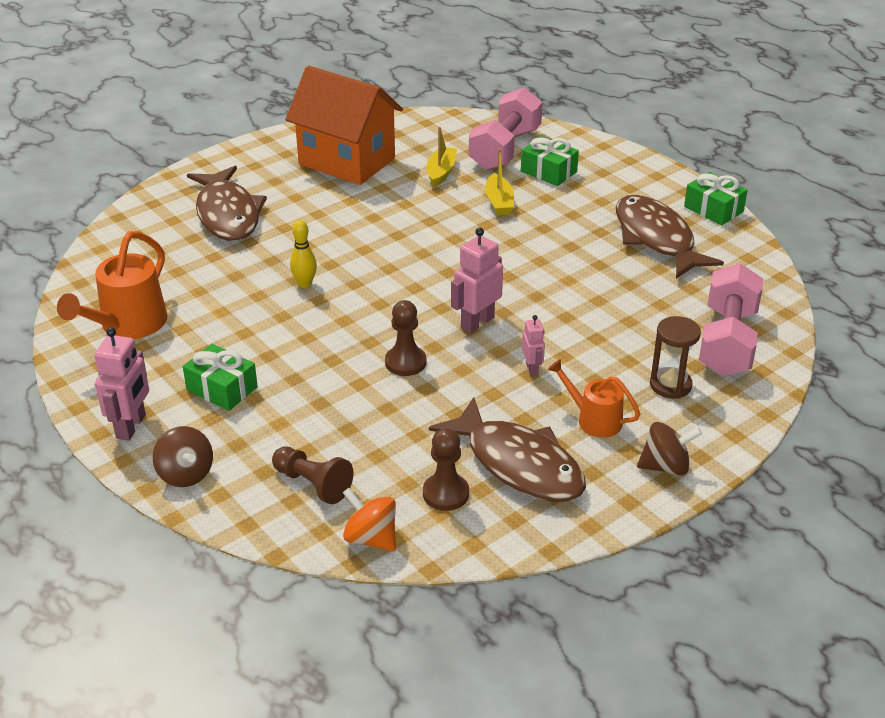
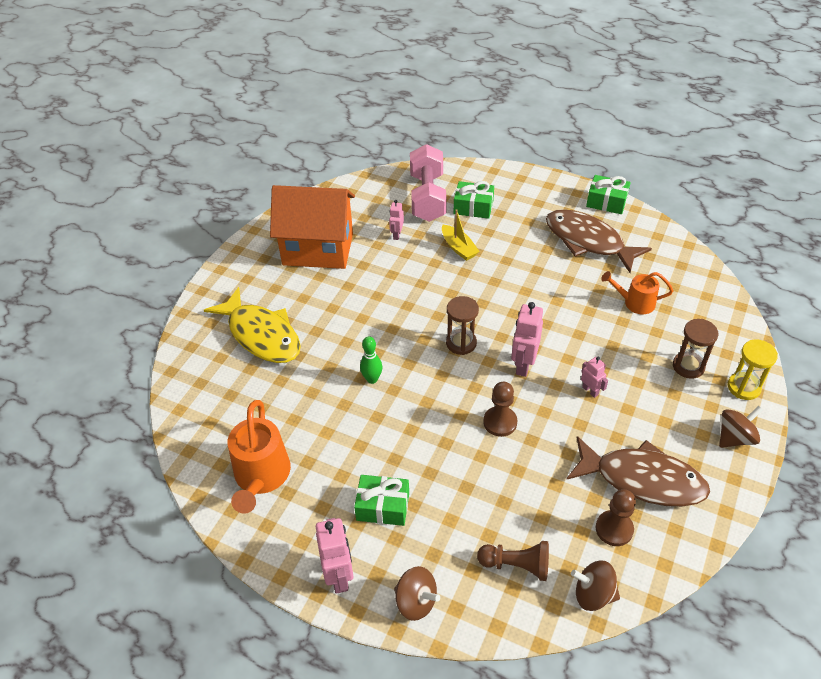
camera: 25 degrees left, 10 degrees up
brown fish [187,166,267,241] -> yellow fish [204,287,301,363]
yellow bowling pin [290,220,317,288] -> green bowling pin [360,336,382,384]
orange spinning top [343,488,396,552] -> brown spinning top [571,561,620,611]
yellow boat [426,127,457,187] -> pink robot [389,200,404,240]
orange watering can [547,359,640,438] -> orange watering can moved to [601,271,673,314]
pink dumbbell [699,263,763,376] -> none
none -> brown hourglass [446,296,479,355]
none -> yellow hourglass [728,340,778,400]

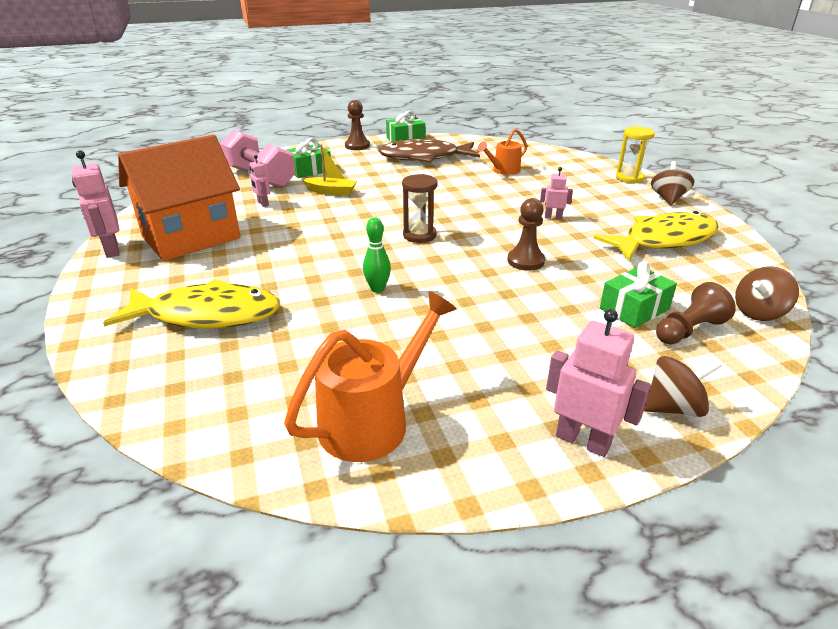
camera: 45 degrees left, 15 degrees down
orange watering can [228,400,291,514] -> orange watering can turned 90 degrees counterclockwise [284,291,457,462]
green gift [354,475,409,526] -> green gift moved to [600,261,677,328]
pink robot [511,302,543,377] -> pink robot moved to [72,150,120,258]
brown fish [566,436,710,507] -> yellow fish [593,211,719,261]
brown pawn [596,489,636,546] -> brown pawn moved to [345,100,370,150]
brown hourglass [673,319,719,379] -> none

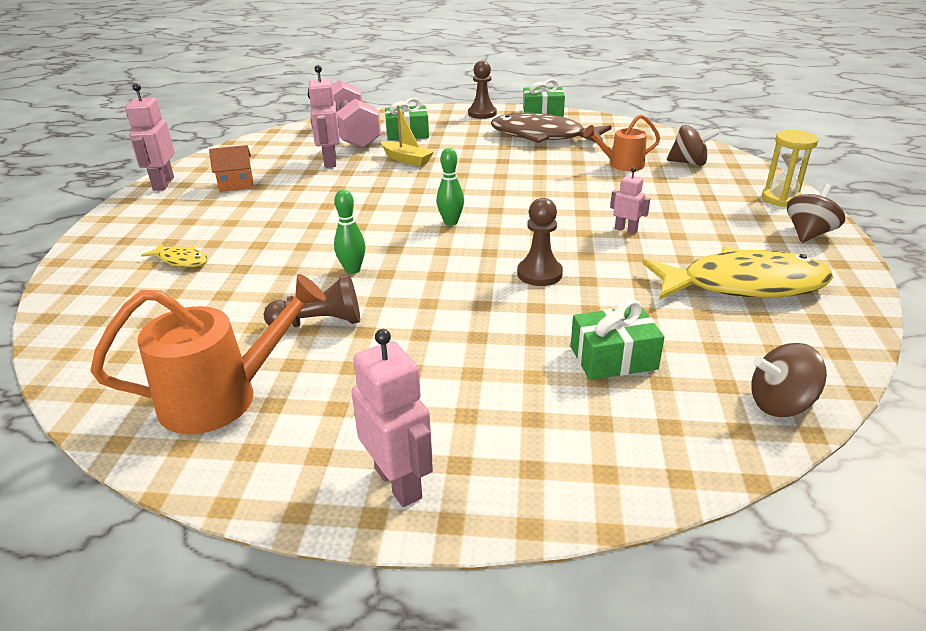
camera: 25 degrees right, 0 degrees up
yellow fish [103,279,280,328] -> yellow fish [141,243,208,267], size x0.44
orange house [118,135,241,261] -> orange house [209,145,253,192], size x0.40
pink robot [249,155,270,207] -> pink robot [308,65,340,168], size x1.75
brown hourglass [402,174,438,243] -> green bowling pin [437,148,464,226]
brown spinning top [644,356,722,417] -> brown spinning top moved to [667,125,720,166]
brown pawn [656,282,736,344] -> brown pawn moved to [264,273,360,327]

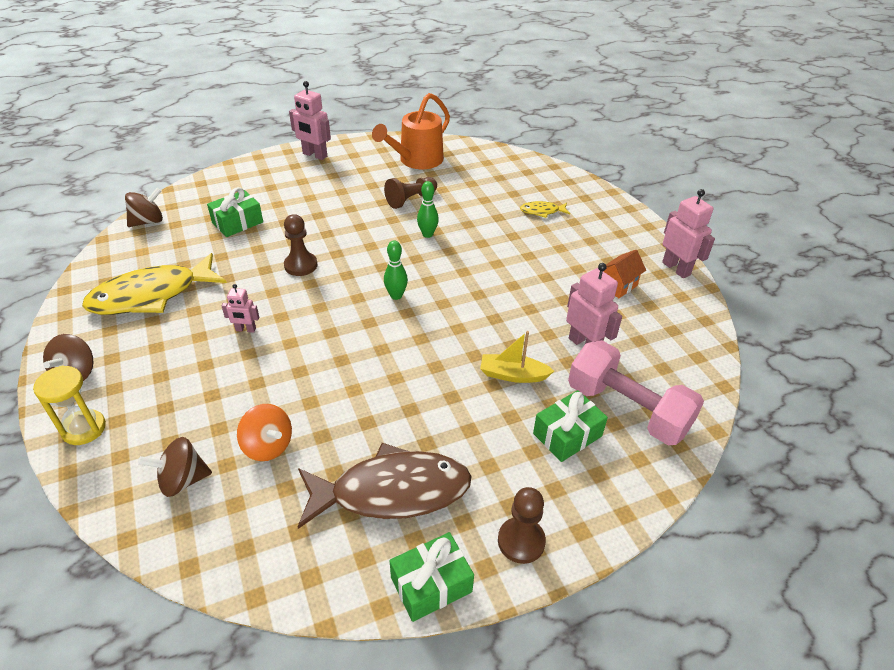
camera: 150 degrees right, 10 degrees up
orange watering can [583,114,660,171] -> orange spinning top [237,404,292,461]

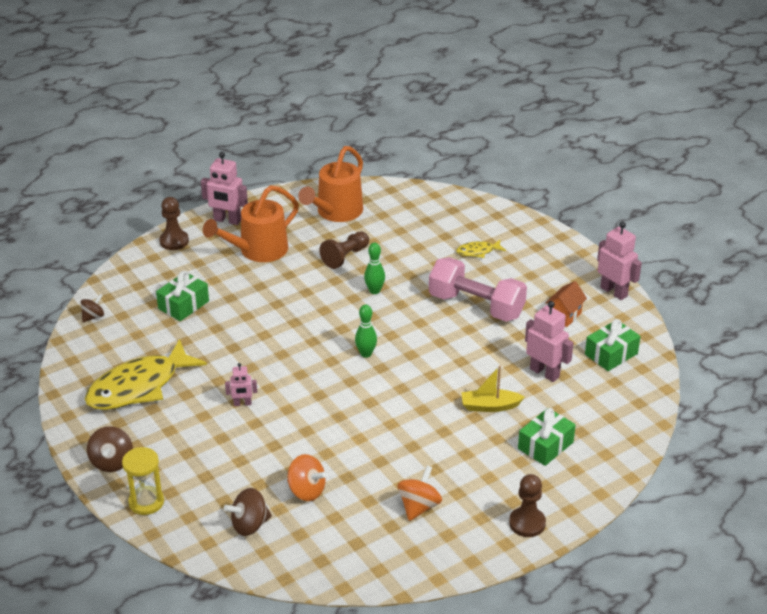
camera: 10 degrees left, 5 degrees down
brown spinning top [125,188,163,227] -> brown spinning top [81,294,104,322], size x0.66
brown pawn [284,214,318,276] -> brown pawn moved to [159,197,189,250]
brown fish [298,443,472,529] -> orange spinning top [398,466,442,521]
green gift [389,532,474,622] -> green gift moved to [585,319,640,371]
pink dumbbell [568,340,704,445] -> pink dumbbell moved to [429,257,527,322]
none -> orange watering can [203,185,299,262]

